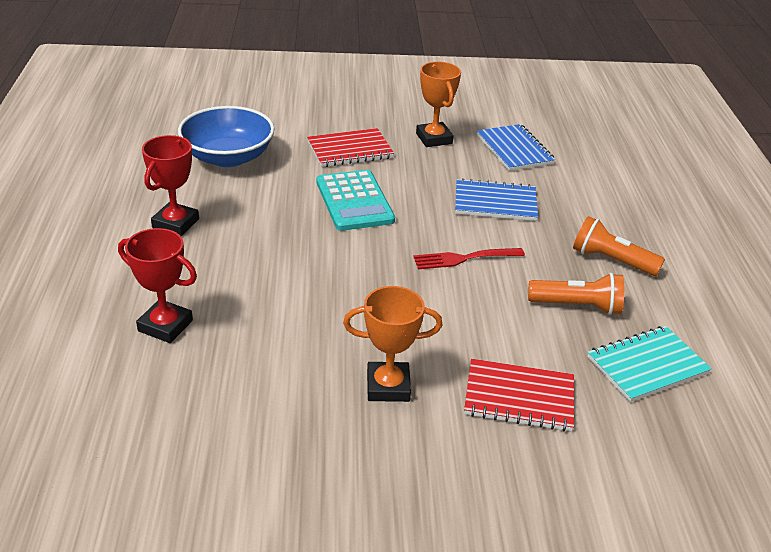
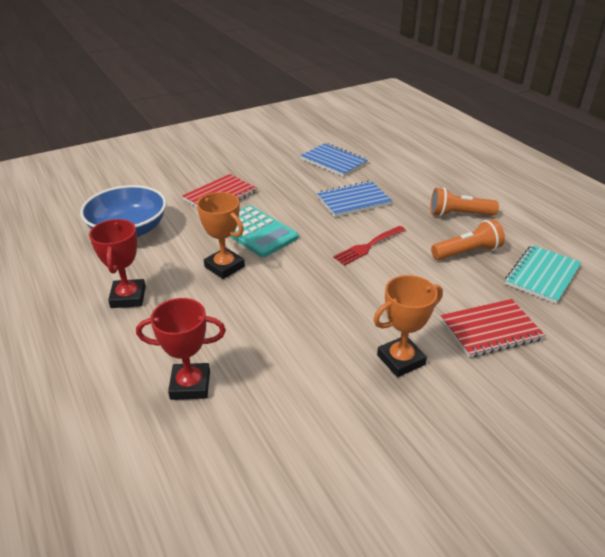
camera: 25 degrees left, 0 degrees up
orange trophy [416,61,461,147] -> orange trophy moved to [197,192,245,279]

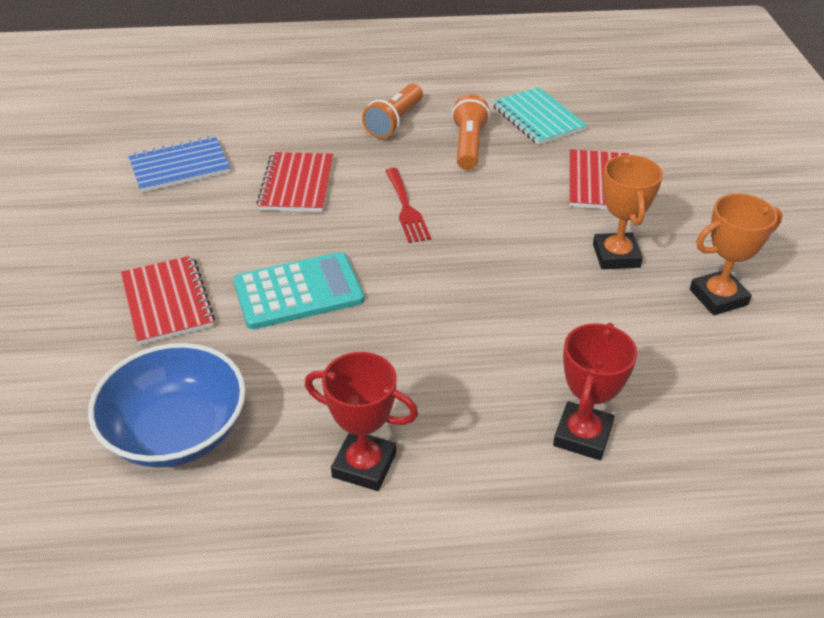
camera: 65 degrees left, 5 degrees up
orange trophy [197,192,245,279] -> orange trophy moved to [690,193,783,315]
blue notebook [317,181,392,217] -> red notebook [256,152,333,212]

